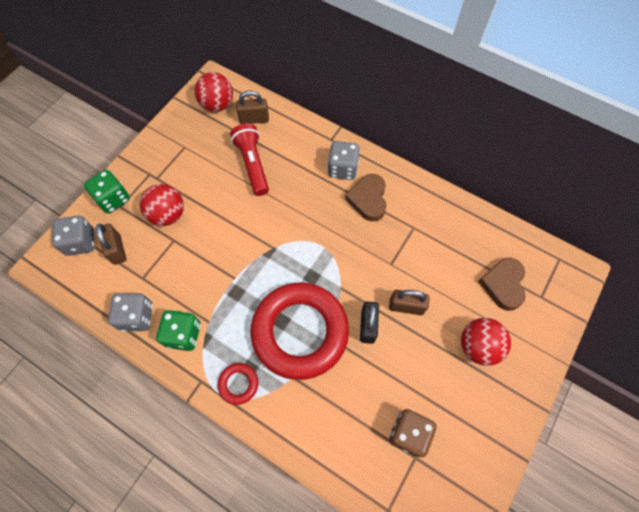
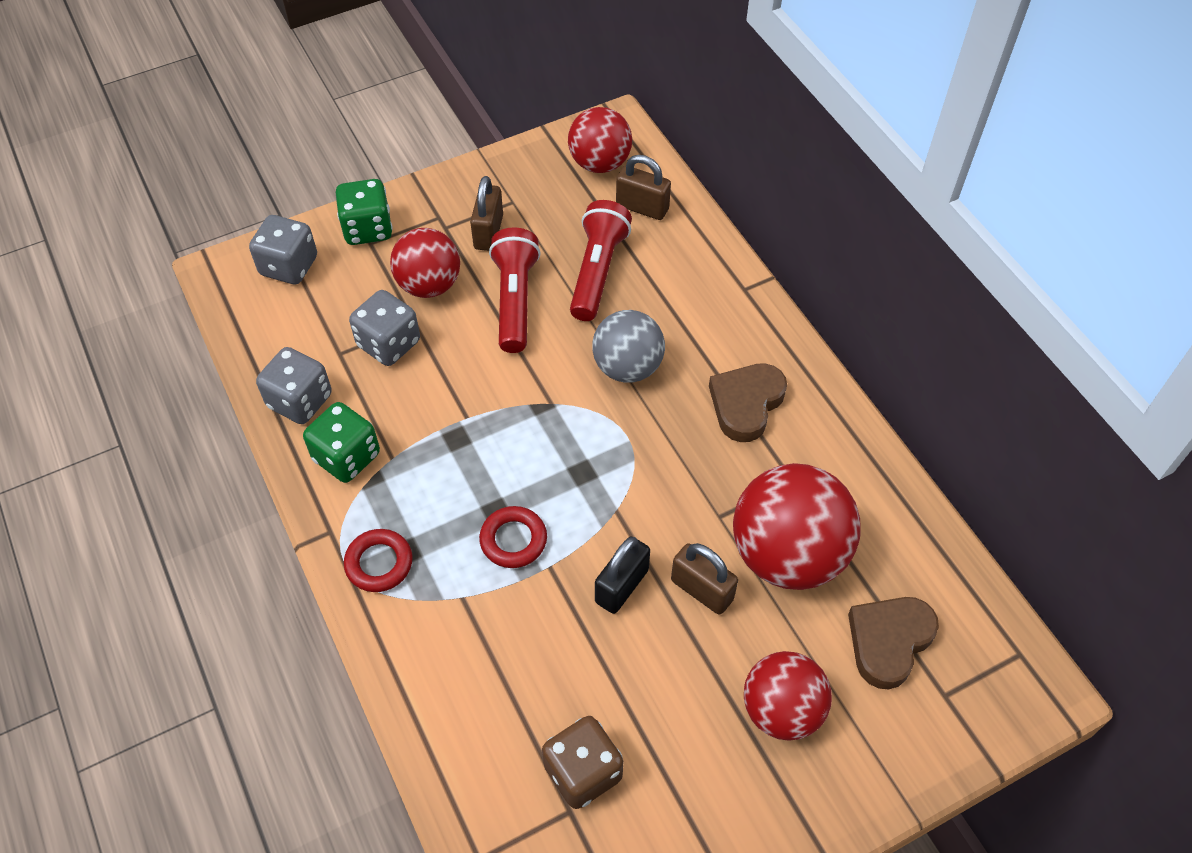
camera: 30 degrees right, 10 degrees down
brown padlock [96,223,127,265] -> brown padlock moved to [470,176,503,251]
red ring [250,283,349,380] -> red ring [479,506,547,568], size x0.40
grey dice [328,141,360,180] -> grey dice moved to [349,290,420,366]
none -> red flashlight [489,227,541,353]
none -> grey ball [592,310,665,383]
none -> red ball [733,463,861,590]

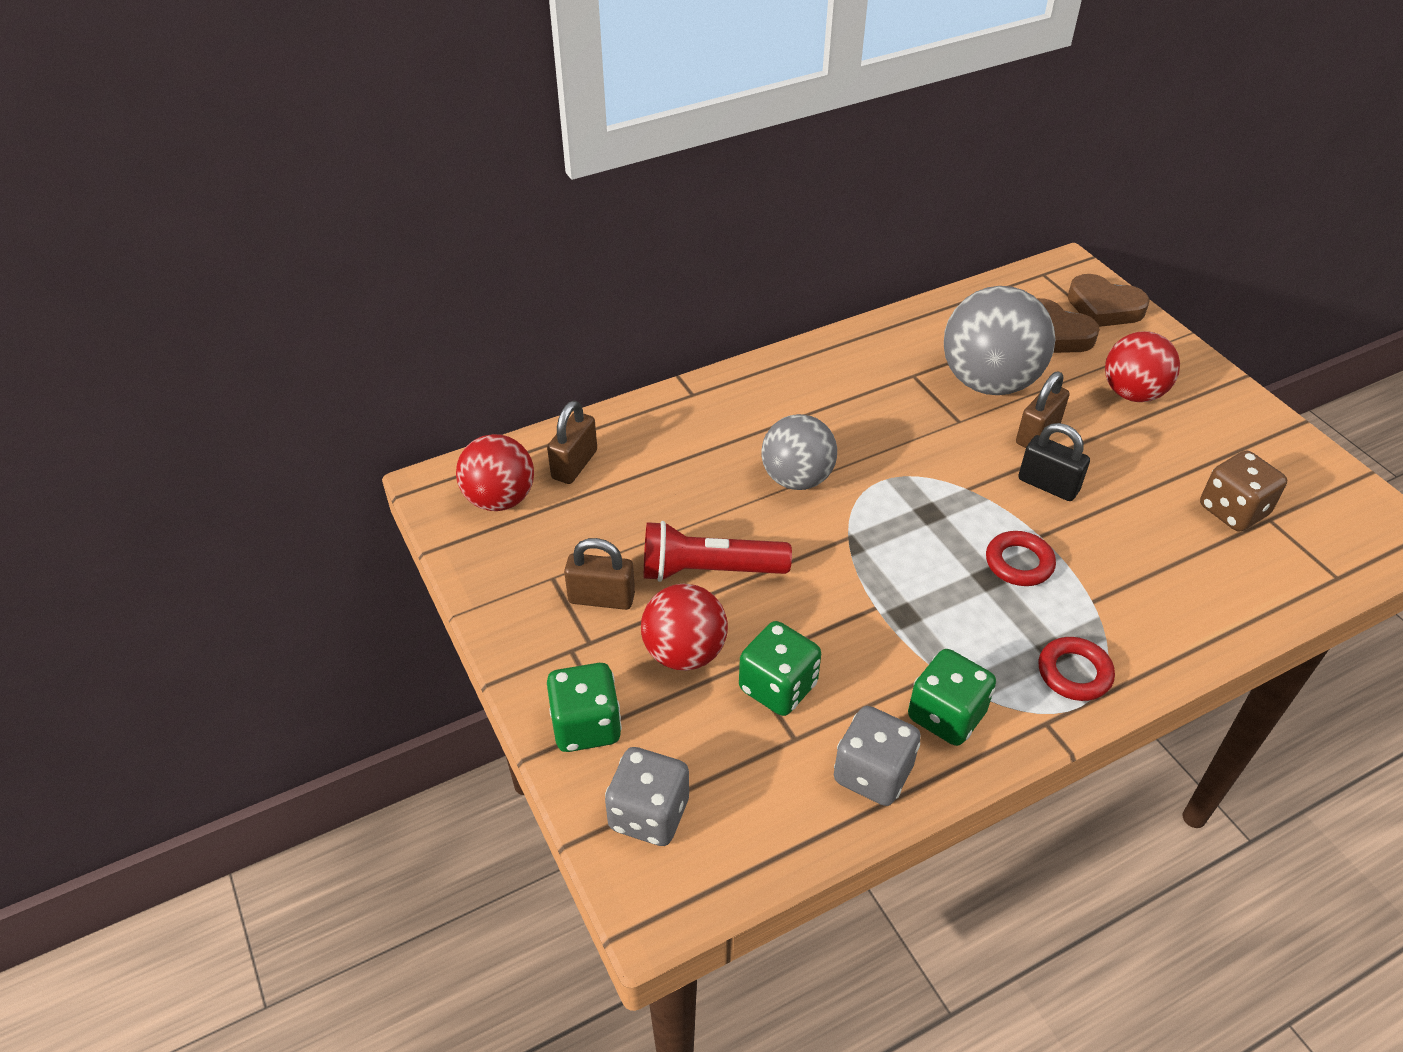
camera: 90 degrees left, 10 degrees down
grey dice [349,290,420,366] -> green dice [739,621,821,716]
red flashlight [570,200,632,321] -> none
brown heart [709,363,787,442] -> brown heart moved to [1067,274,1150,327]
red ball [733,463,861,590] -> grey ball [944,286,1055,395]

